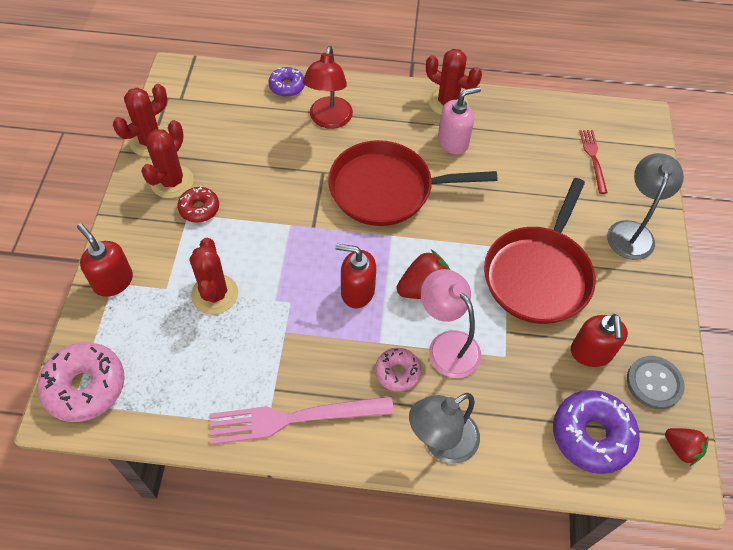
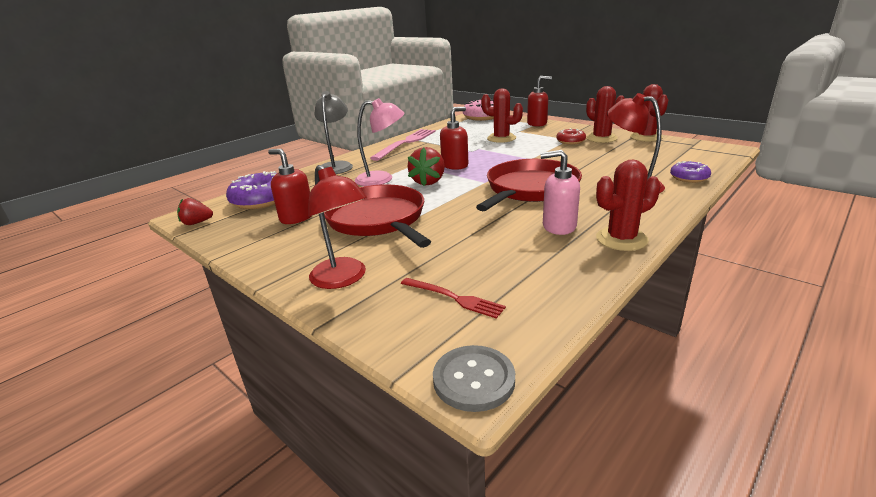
camera: 130 degrees right, 30 degrees down
pink donut [375,347,422,392] -> none
pink soap dispenser [438,87,481,155] -> pink soap dispenser turned 90 degrees clockwise [540,150,580,235]
grey lamp [607,153,684,260] -> red lamp [308,165,367,289]
grey button [627,356,685,409] -> grey button moved to [433,345,515,412]

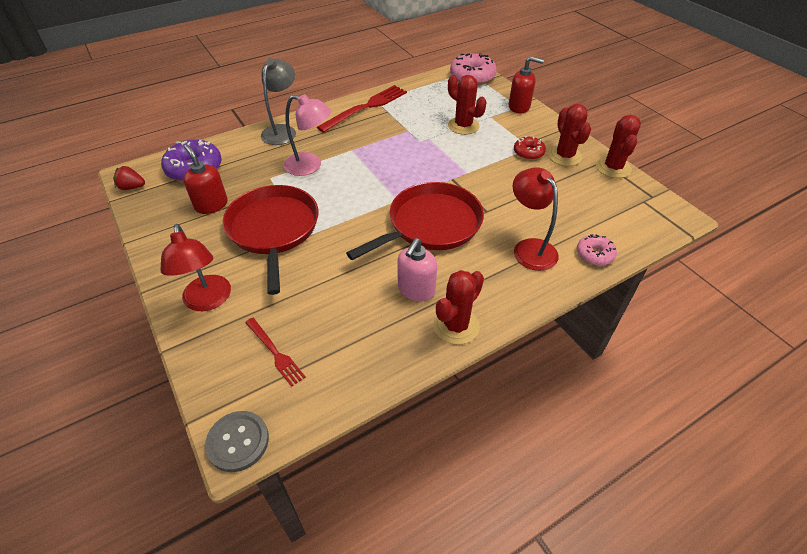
camera: 15 degrees right, 20 degrees up
pink fork [370,129,435,161] -> red fork [317,85,407,133]
red strawberry [408,147,445,186] -> none
red soap dispenser [440,107,468,170] -> none
pink soap dispenser [540,150,580,235] -> pink soap dispenser turned 90 degrees counterclockwise [397,238,437,301]
red cactus [596,159,661,251] -> red cactus turned 45 degrees counterclockwise [433,270,484,345]
purple donut [670,161,711,183] -> pink donut [577,234,617,266]

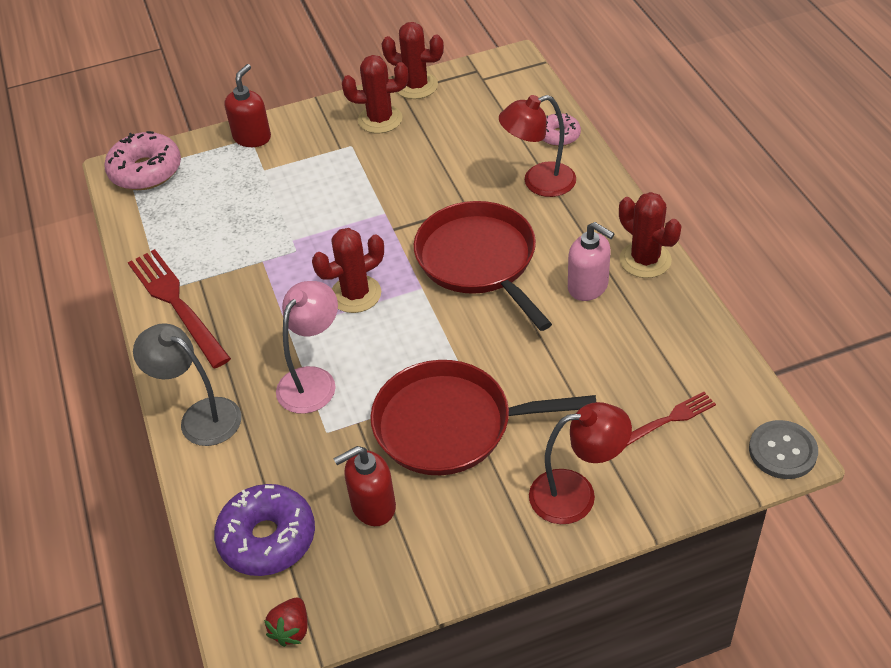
camera: 75 degrees left, 0 degrees up
red cactus [448,75,487,135] -> red cactus moved to [312,228,384,313]
red donut [514,136,546,160] -> none

